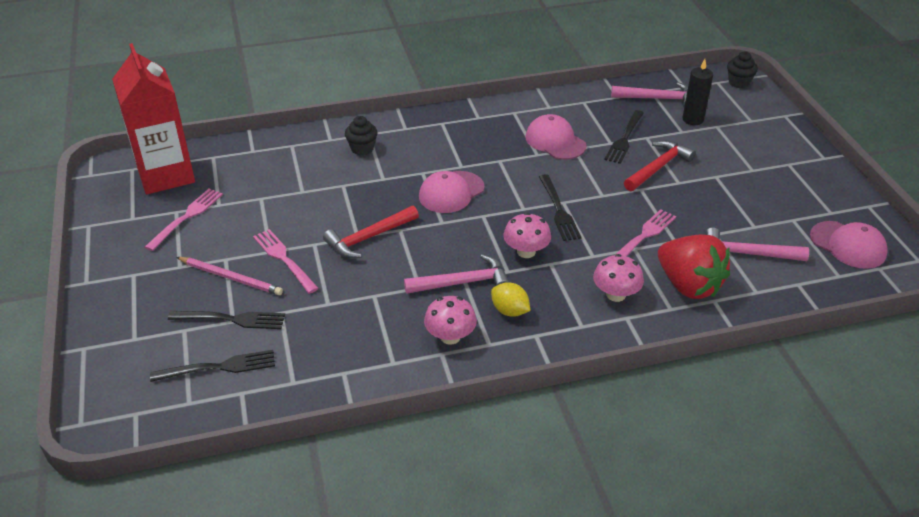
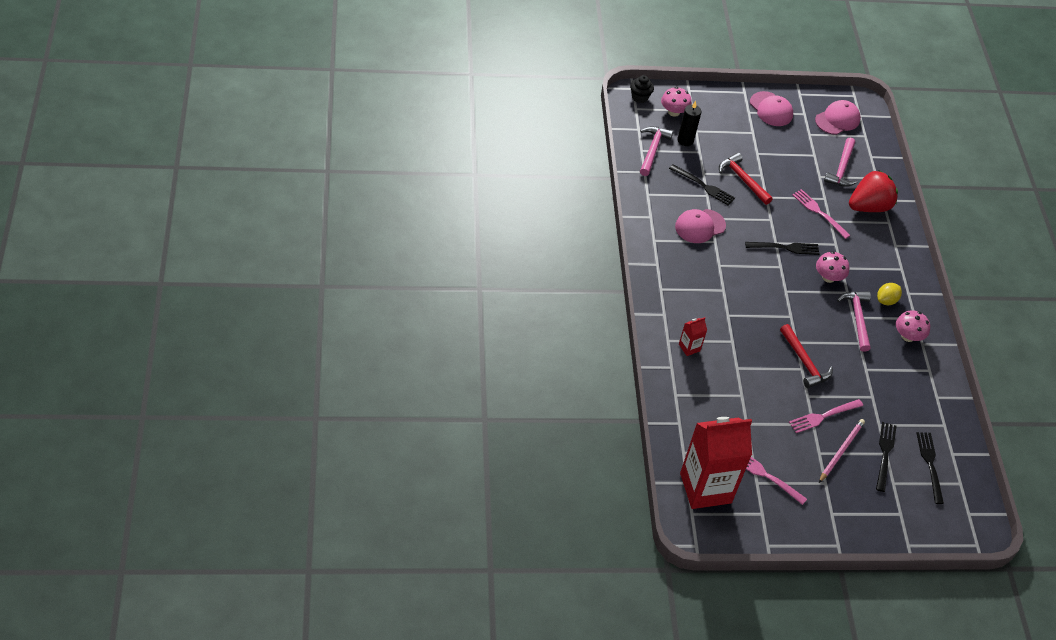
camera: 85 degrees left, 10 degrees up
black cupcake [345,116,378,155] -> red carton [679,317,707,356]
pink cap [419,171,485,213] -> pink cap moved to [750,91,793,126]
pink mushroom [593,254,644,302] -> pink mushroom moved to [661,87,692,117]

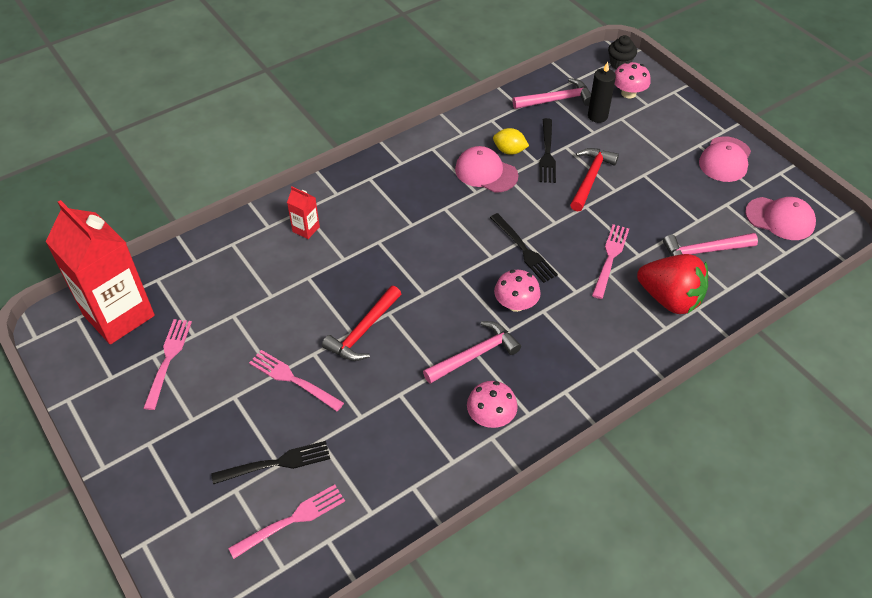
camera: 65 degrees right, 0 degrees up
pink pencil [819,419,865,483] -> none
yellow lemon [877,283,902,305] -> yellow lemon moved to [493,128,529,155]
black fork [917,432,944,504] -> pink fork [228,484,345,559]

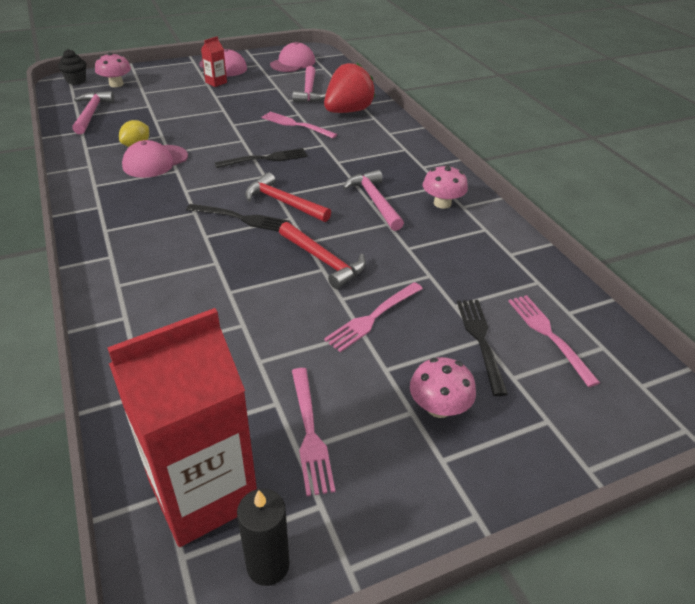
camera: 80 degrees left, 10 degrees down
pink fork [144,319,192,410] -> pink fork turned 120 degrees counterclockwise [292,368,335,496]
red carton [287,186,320,239] -> red carton moved to [201,36,227,87]
pink mushroom [494,270,541,312] -> pink mushroom moved to [410,357,476,418]
black fork [539,118,556,183] -> black fork moved to [186,204,289,232]
red hammer [570,148,619,212] -> red hammer moved to [245,172,331,222]
black candle [588,62,616,123] -> black candle moved to [237,489,290,586]

